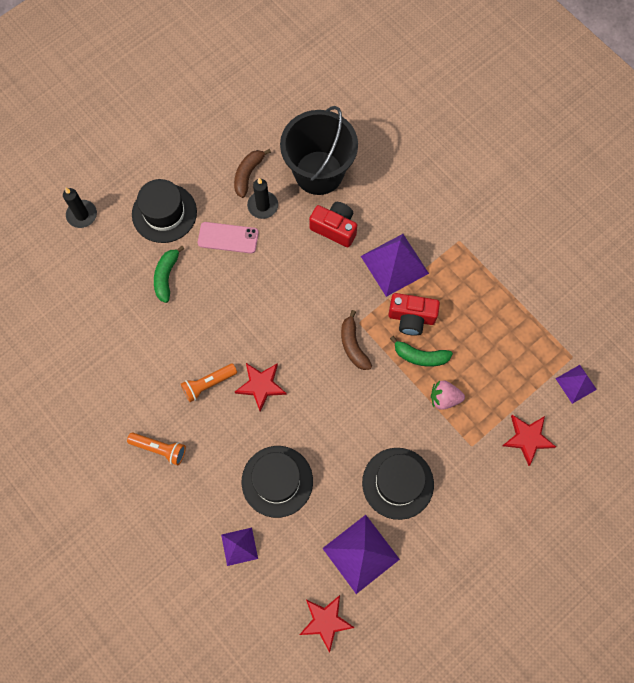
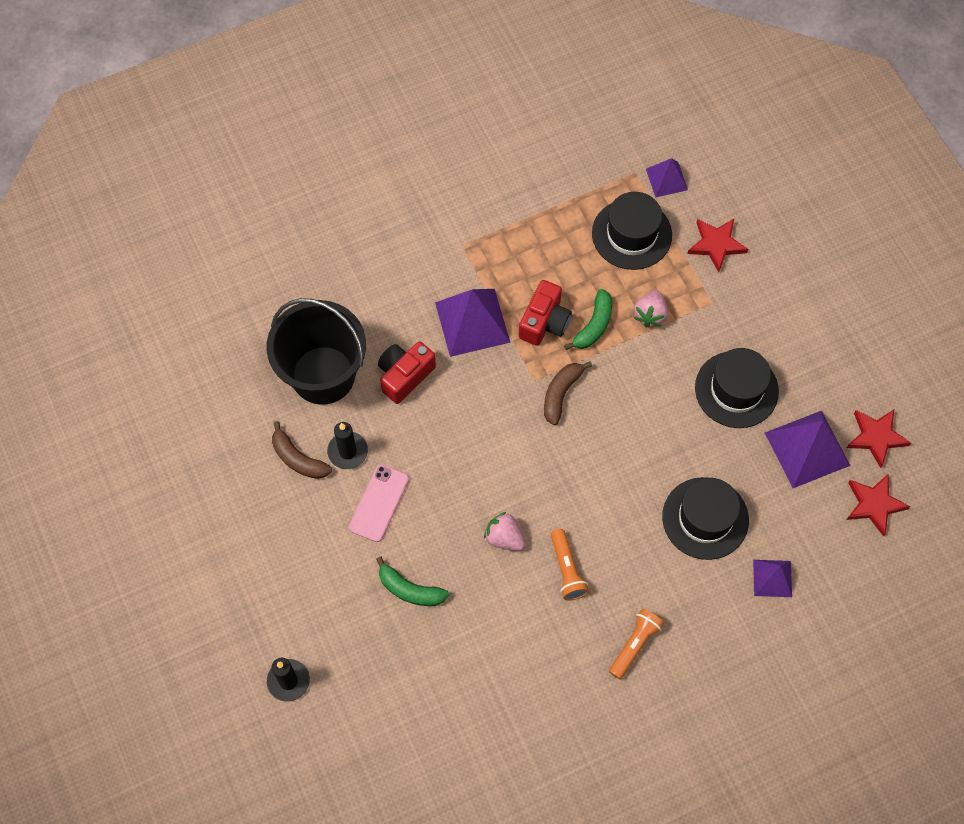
camera: 75 degrees left, 5 degrees down
black hat [132,179,197,243] -> black hat moved to [592,192,672,270]
red star [235,363,287,412] -> red star moved to [847,409,911,468]
brown banana [341,310,372,370] -> brown banana turned 120 degrees clockwise [544,361,592,425]
none -> pink strawberry [484,512,525,551]

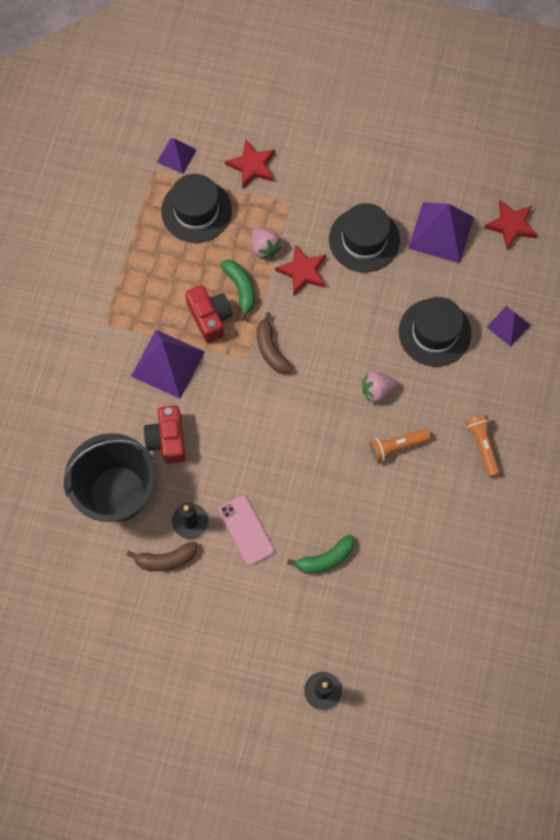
camera: 50 degrees left, 5 degrees up
pink strawberry [484,512,525,551] -> pink strawberry moved to [362,372,398,403]
orange flashlight [551,529,589,600] -> orange flashlight turned 135 degrees clockwise [369,429,431,462]
red star [847,409,911,468] -> red star moved to [275,244,326,296]

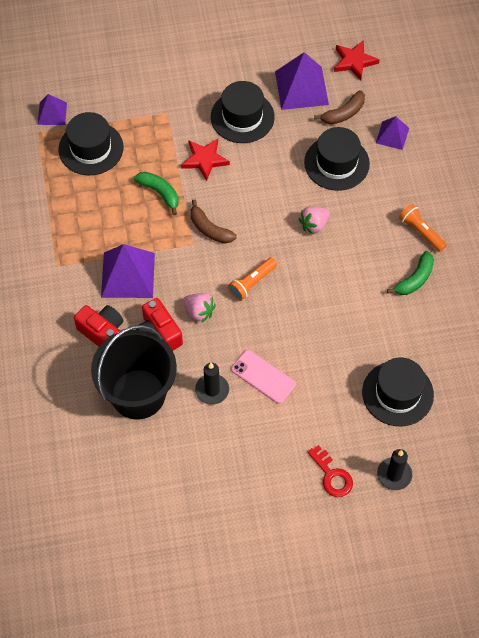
camera: 25 degrees left, 10 degrees down
brown banana [127,541,198,571] -> brown banana moved to [314,90,365,124]
red camera [185,285,233,343] -> red camera moved to [74,305,124,347]
red star [225,139,275,189] -> none
pink strawberry [252,227,282,259] -> pink strawberry moved to [183,293,216,322]
green banana [287,535,355,574] -> green banana moved to [387,251,434,295]
orange flashlight [369,429,431,462] -> orange flashlight moved to [228,258,277,301]
none -> red key [307,445,353,497]
none -> black hat [362,358,434,426]

